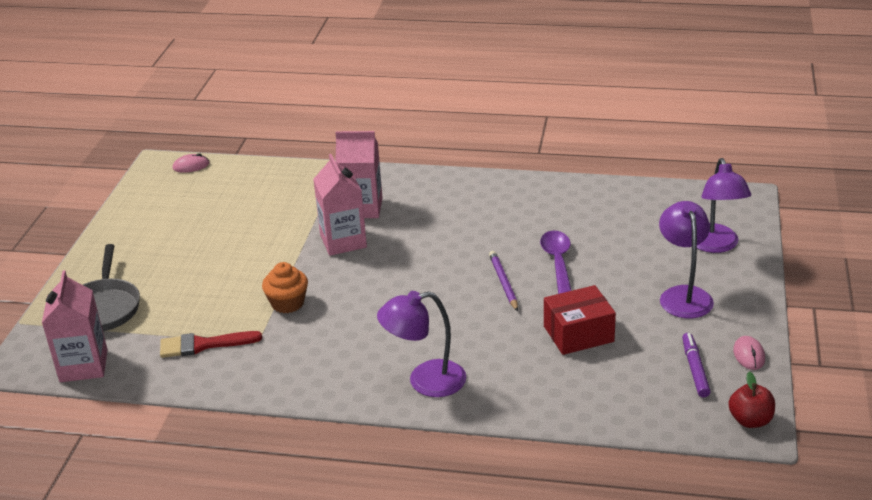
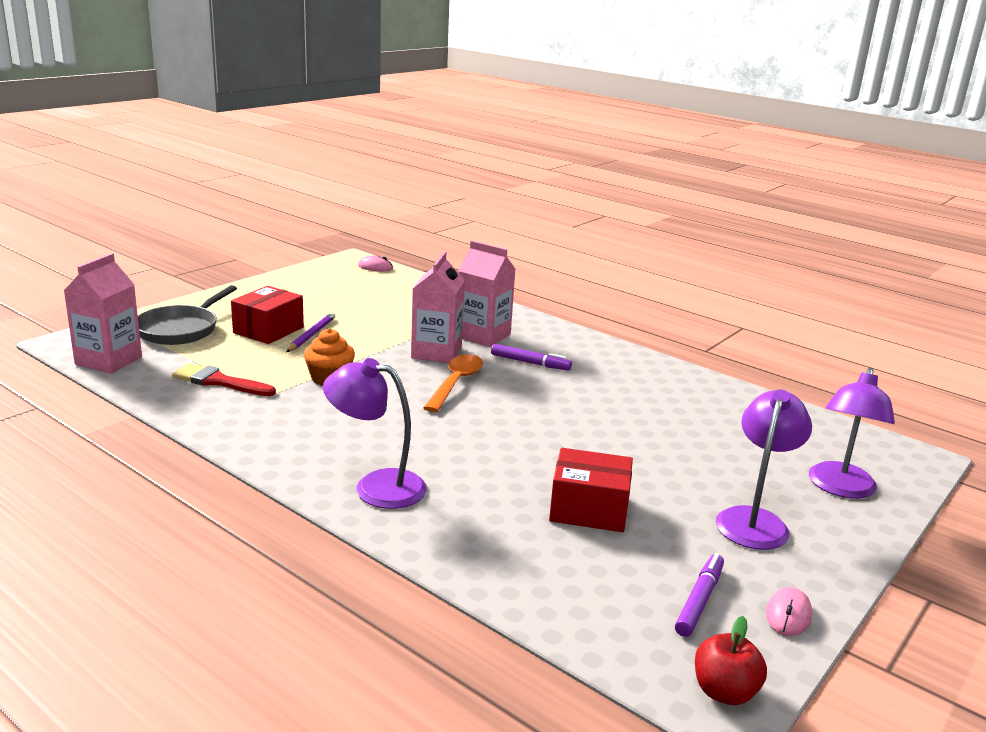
camera: 25 degrees right, 10 degrees down
purple pencil [489,251,518,311] -> purple pencil moved to [286,312,335,352]
purple spoon [540,231,571,294] -> none
none -> red box [231,286,304,344]
none -> orange spoon [423,354,483,412]
none -> purple marker [491,344,572,370]

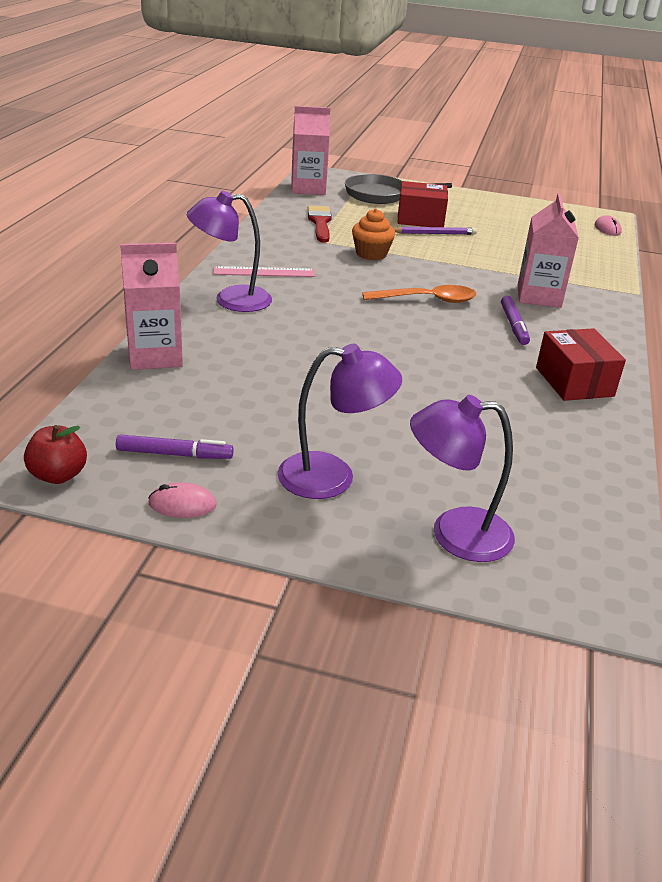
camera: 65 degrees right, 10 degrees up
purple lamp [323,358,427,509] -> purple lamp turned 90 degrees counterclockwise [187,191,272,312]
pink carton [411,251,465,363] -> pink carton moved to [120,243,183,370]
red box [549,448,633,532] -> red box moved to [536,328,626,401]
none -> pink ruler [213,266,315,277]

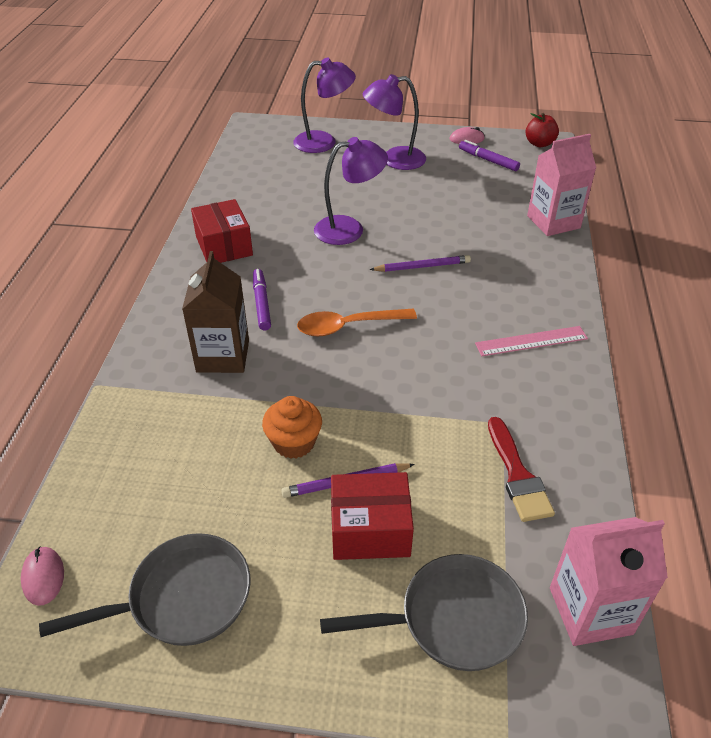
camera: 175 degrees right, 10 degrees up
purple marker [116,435,234,459] -> purple marker turned 45 degrees clockwise [459,140,520,171]
purple lamp [187,191,272,312] -> purple lamp moved to [314,137,388,245]
orange cupcake [352,209,395,260] -> orange cupcake moved to [262,396,322,459]
pink carton [517,193,579,308] -> brown carton [182,251,249,373]
none -> grey pan [39,533,250,646]
none -> purple pencil [370,255,471,272]

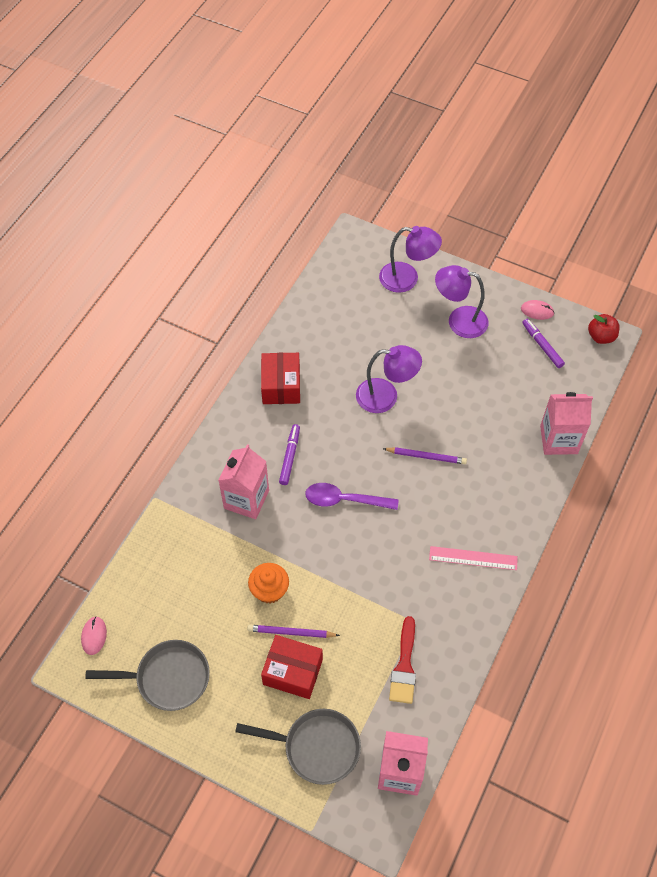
camera: 20 degrees right, 15 degrees up
brown carton [182,251,249,373] -> pink carton [218,444,269,519]
orange spoon [297,309,417,336] -> purple spoon [305,483,398,510]

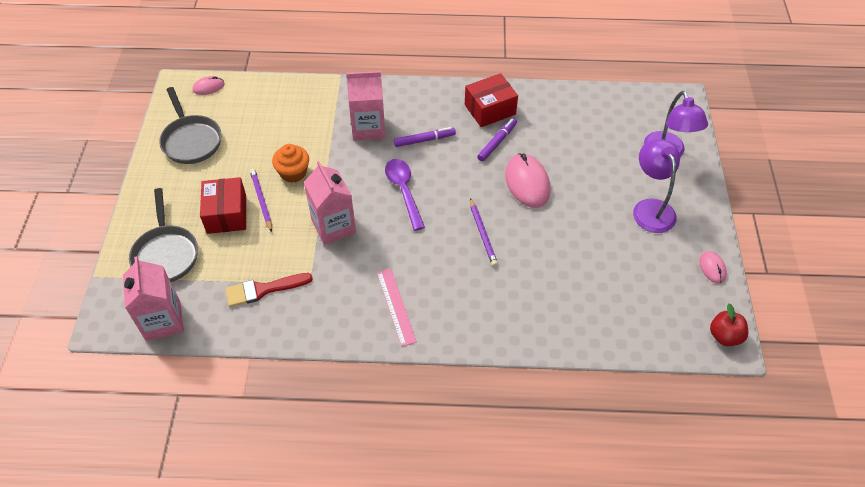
camera: 65 degrees right, 5 degrees down
purple lamp [356,345,422,413] -> pink mouse [505,153,550,208]
purple marker [522,319,565,368] -> purple marker moved to [477,118,517,162]
pink carton [540,392,593,455] -> pink carton moved to [304,161,356,245]

